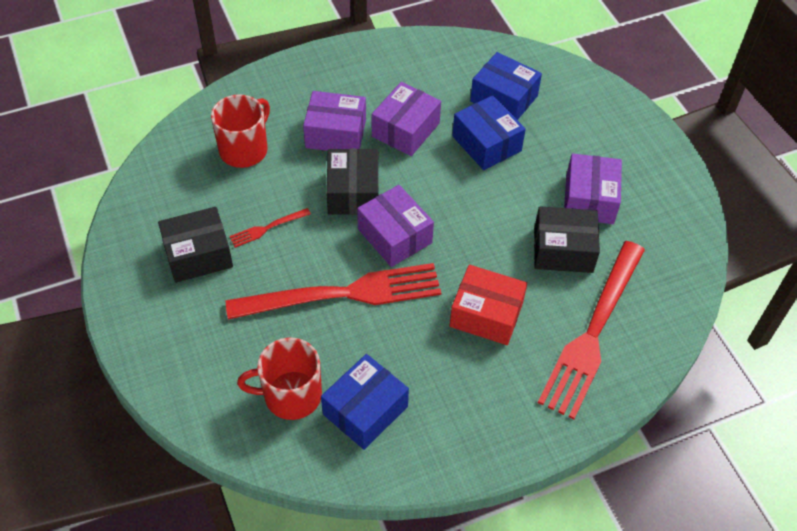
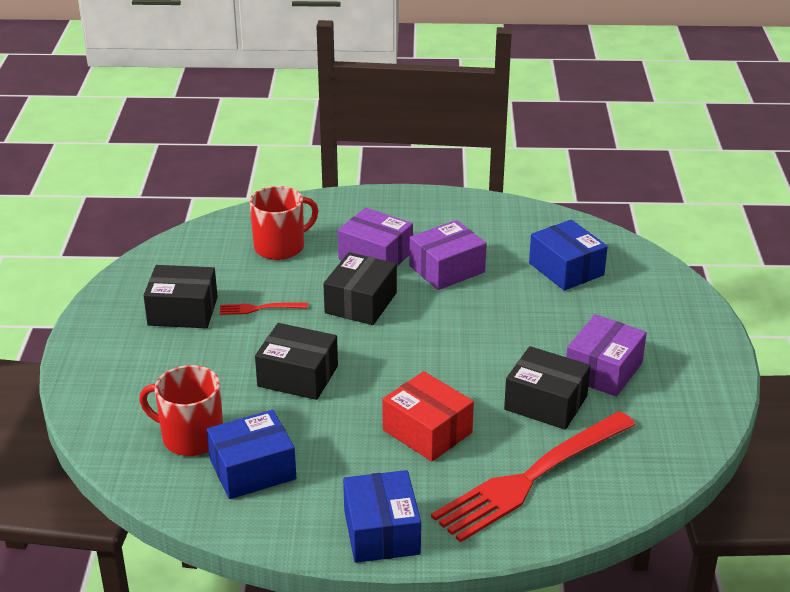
camera: 25 degrees right, 20 degrees down
red fork [226,263,441,320] -> black box [255,323,338,400]
purple box [357,185,434,267] -> none
blue box [452,95,526,170] -> blue box moved to [343,470,421,563]

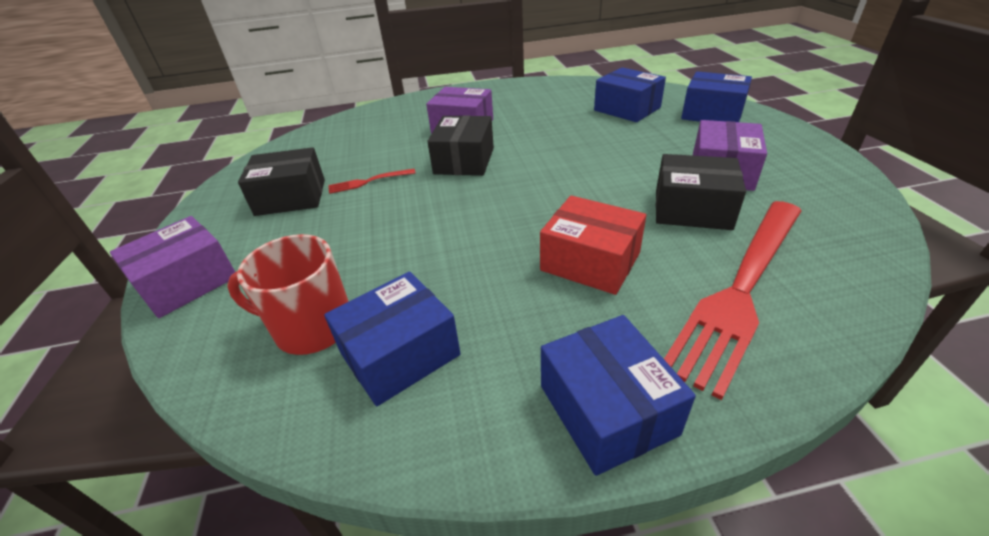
camera: 10 degrees left, 5 degrees up
red mug [249,186,318,260] -> none
black box [255,323,338,400] -> none
purple box [409,220,487,290] -> purple box moved to [110,216,235,318]
none -> blue box [681,72,752,122]

